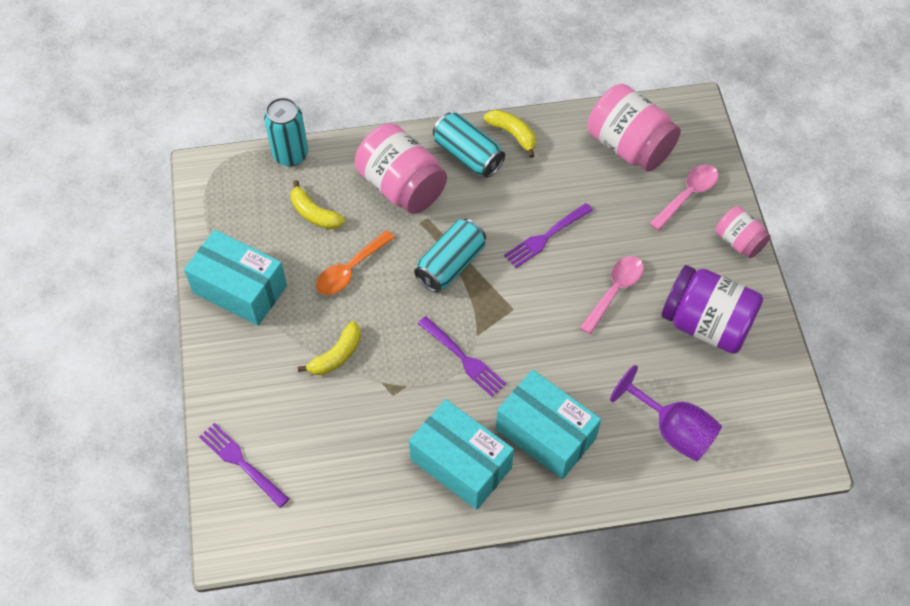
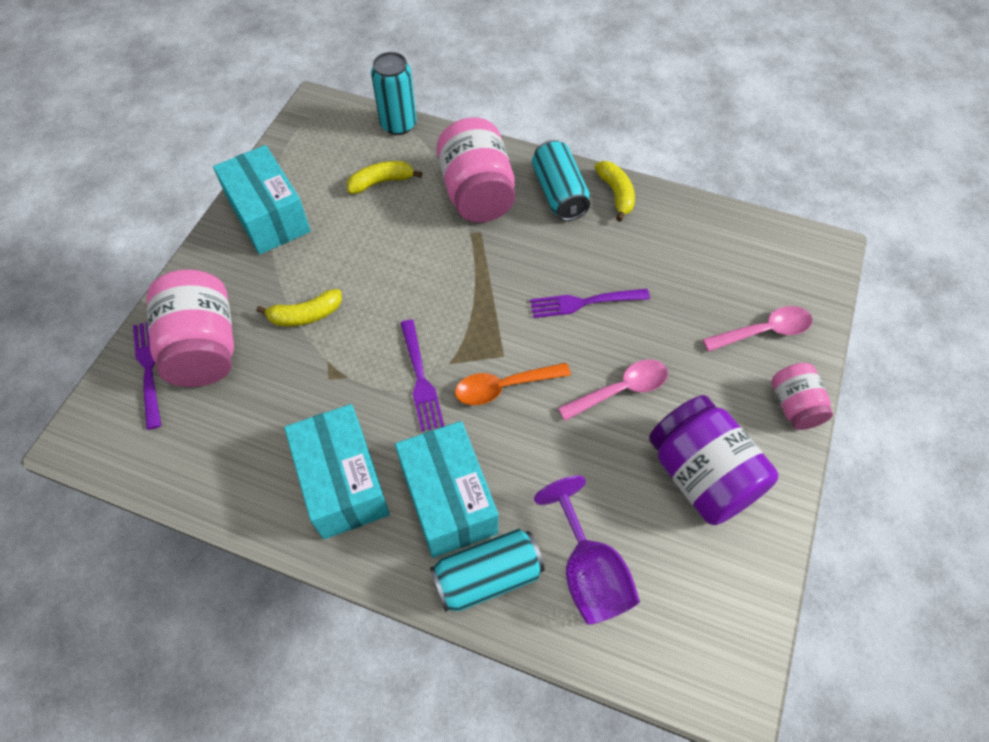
camera: 30 degrees right, 0 degrees up
yellow banana [291,180,345,229] -> yellow banana turned 90 degrees clockwise [347,161,422,194]
orange spoon [316,230,395,295] -> orange spoon moved to [455,363,571,405]
turquoise can [414,219,486,293] -> turquoise can moved to [430,529,545,612]
pink jar [587,84,681,171] -> pink jar moved to [147,269,234,387]

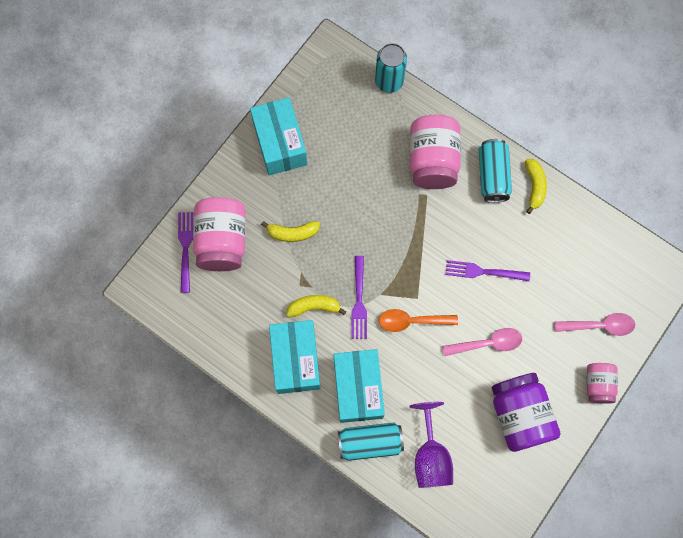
camera: 15 degrees right, 15 degrees up
yellow banana [347,161,422,194] -> yellow banana moved to [286,295,346,317]

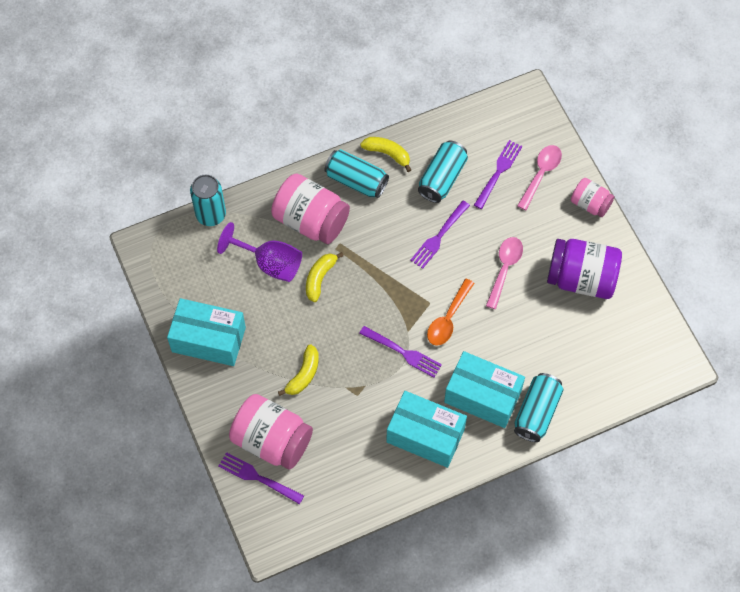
camera: 60 degrees left, 10 degrees down
yellow banana [286,295,346,317] -> yellow banana moved to [306,252,343,302]
purple goblet [410,402,453,488] -> purple goblet moved to [217,222,302,282]
none -> turquoise can [418,141,468,203]
none -> purple fork [474,140,522,209]

